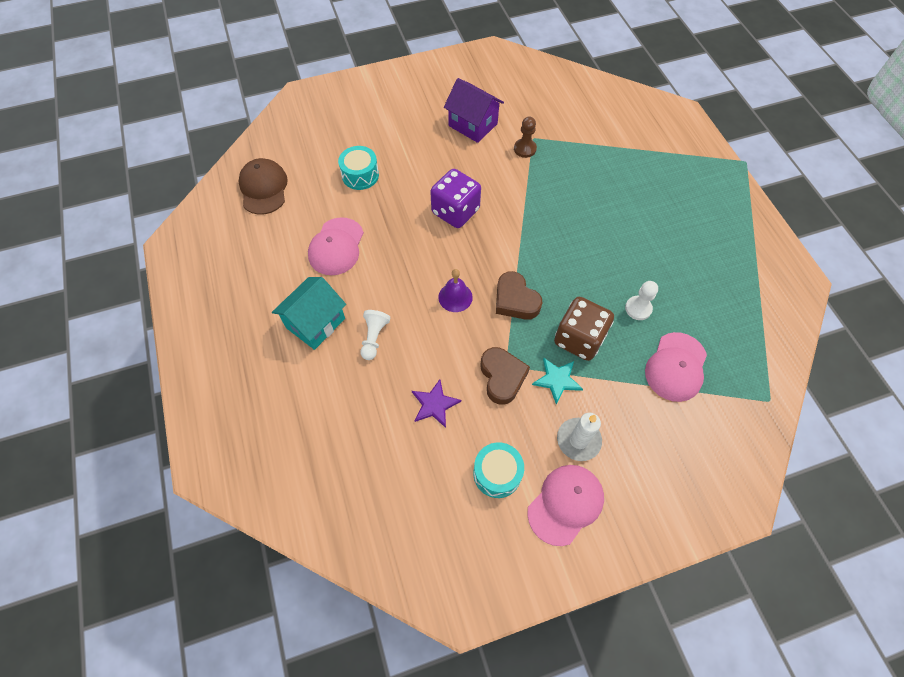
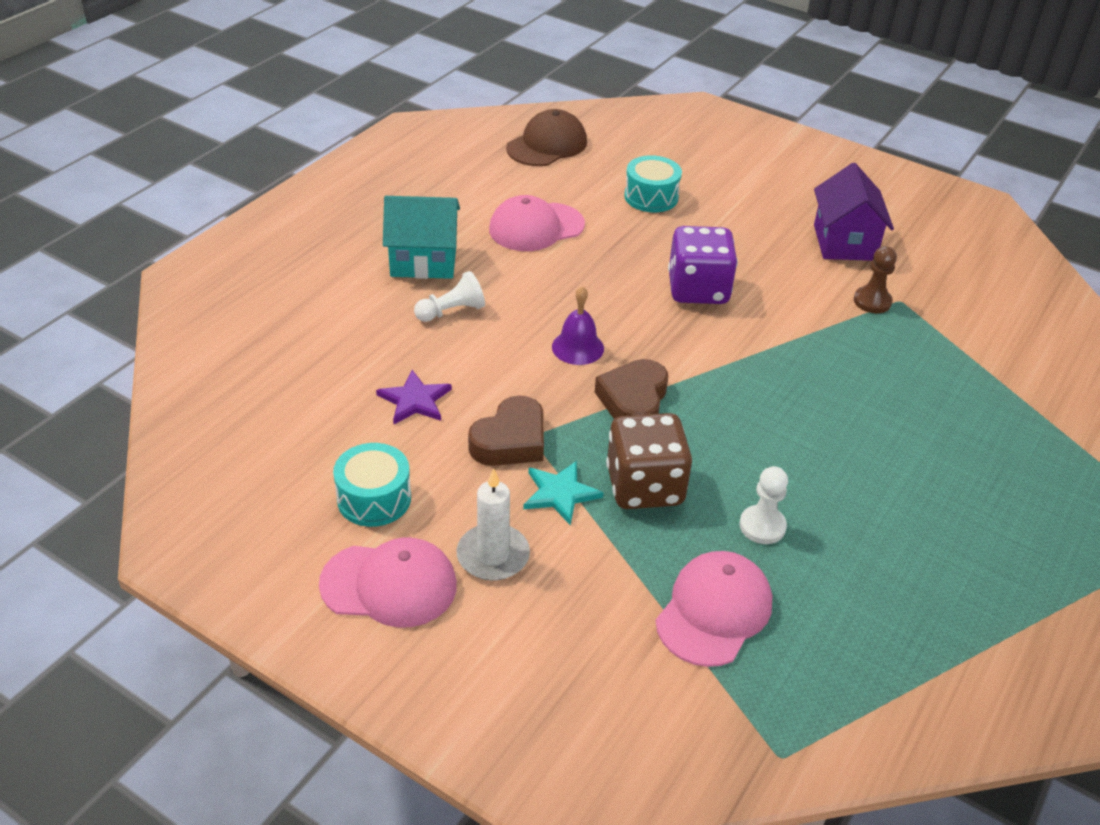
camera: 50 degrees right, 20 degrees down
pink cap [645,332,707,402] -> pink cap turned 135 degrees clockwise [656,551,772,667]

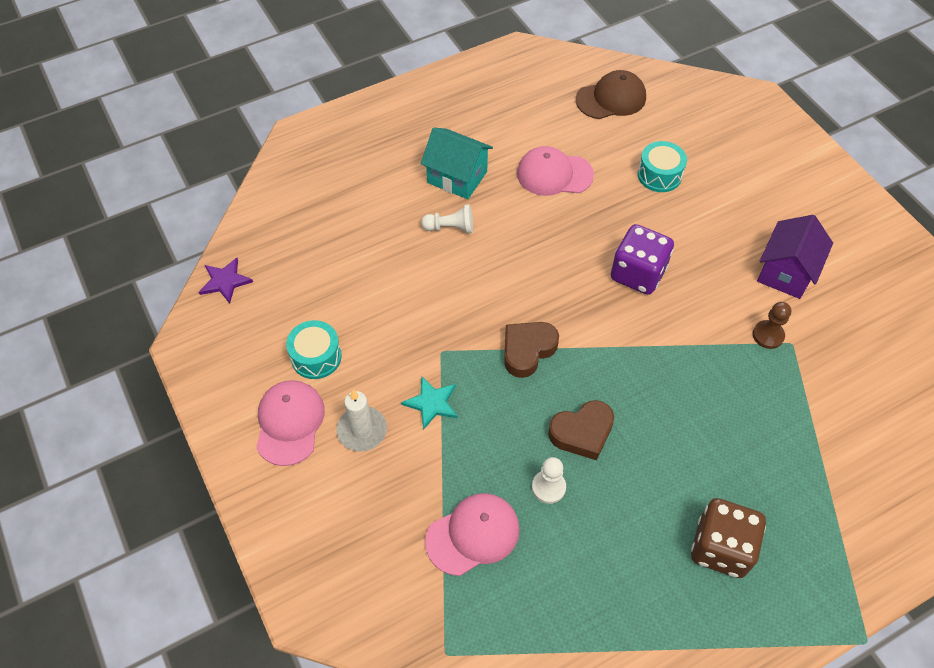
camera: 30 degrees right, 15 degrees up
pink cap [319,537,457,628] -> pink cap turned 120 degrees counterclockwise [256,380,325,466]
purple star [376,370,452,424] -> purple star moved to [199,258,253,304]
brown heart [468,395,544,466] -> brown heart moved to [548,400,614,460]
purple bell [552,286,604,365] -> none
brown dice [606,413,692,509] -> brown dice moved to [691,498,766,578]

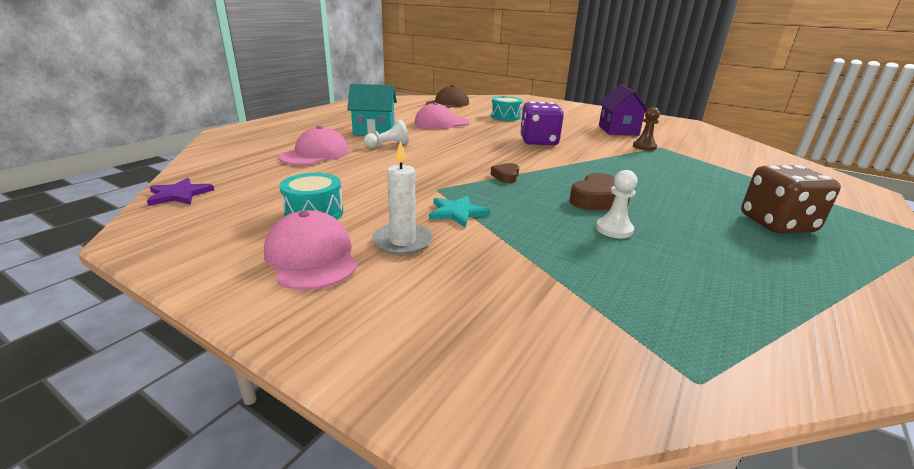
camera: 30 degrees left, 30 degrees down
pink cap [425,493,520,576] -> pink cap moved to [279,126,349,165]
brown heart [504,322,559,378] -> brown heart [491,163,519,183], size x0.58

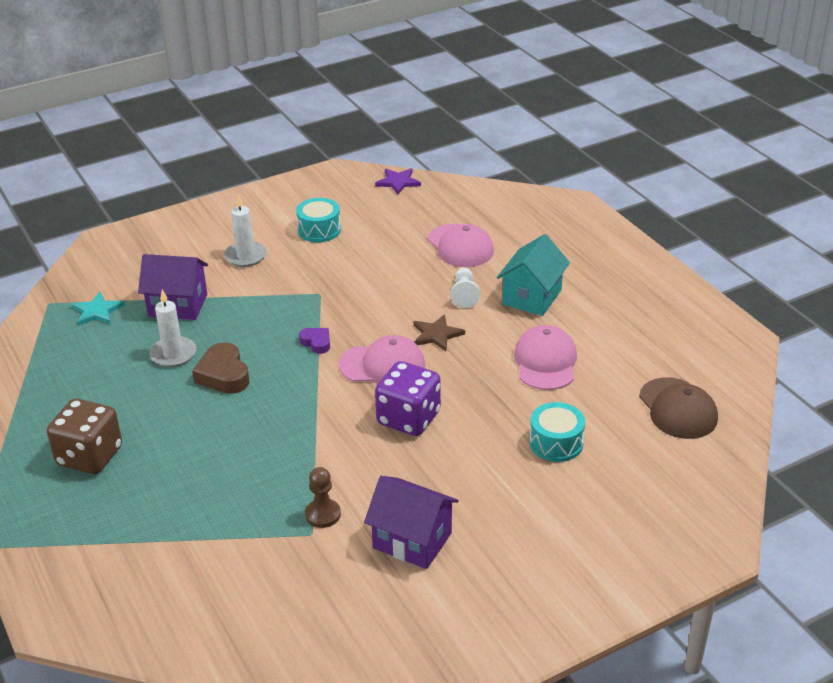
camera: 120 degrees right, 10 degrees up
pink cap [264,210,357,290] -> pink cap moved to [339,335,425,384]
turquoise star [429,196,490,228] -> turquoise star moved to [71,292,125,326]
brown heart [491,163,519,183] -> purple heart [299,328,330,354]
white pawn [596,170,638,238] -> white candle [149,289,196,367]
none -> purple house [138,254,208,320]
none -> brown star [414,315,465,351]

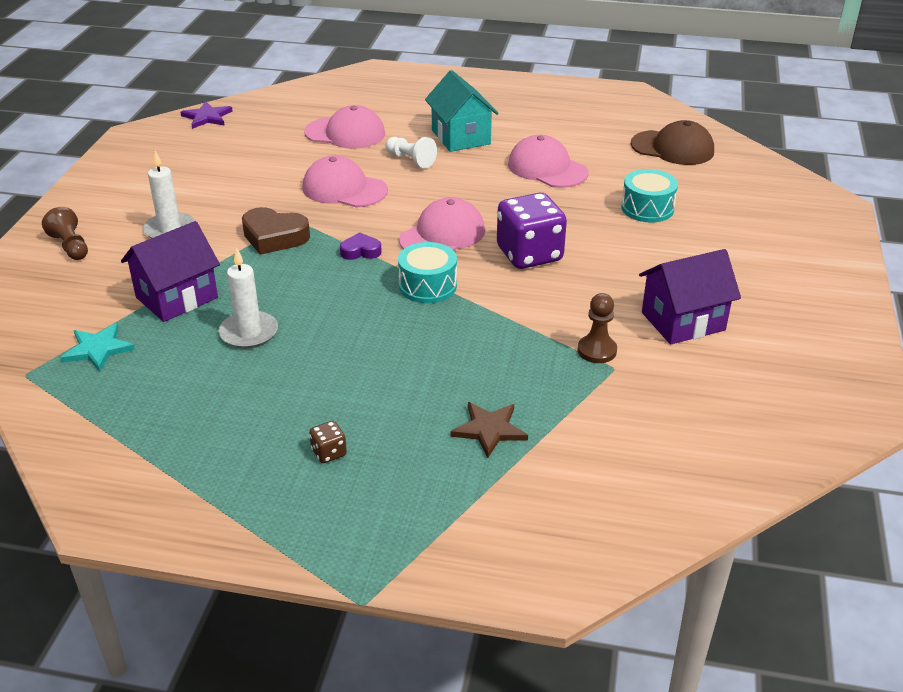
camera: 50 degrees left, 0 degrees up
brown dice [47,399,122,474] -> brown dice [309,421,347,463], size x0.42
brown heart [192,342,249,394] -> brown heart moved to [242,207,310,255]
turquoise drum [296,198,341,242] -> turquoise drum moved to [398,242,457,303]
brown star [414,315,465,351] -> brown star moved to [450,402,528,458]
none -> brown pawn [42,207,88,260]
none -> pink cap [302,155,388,208]

